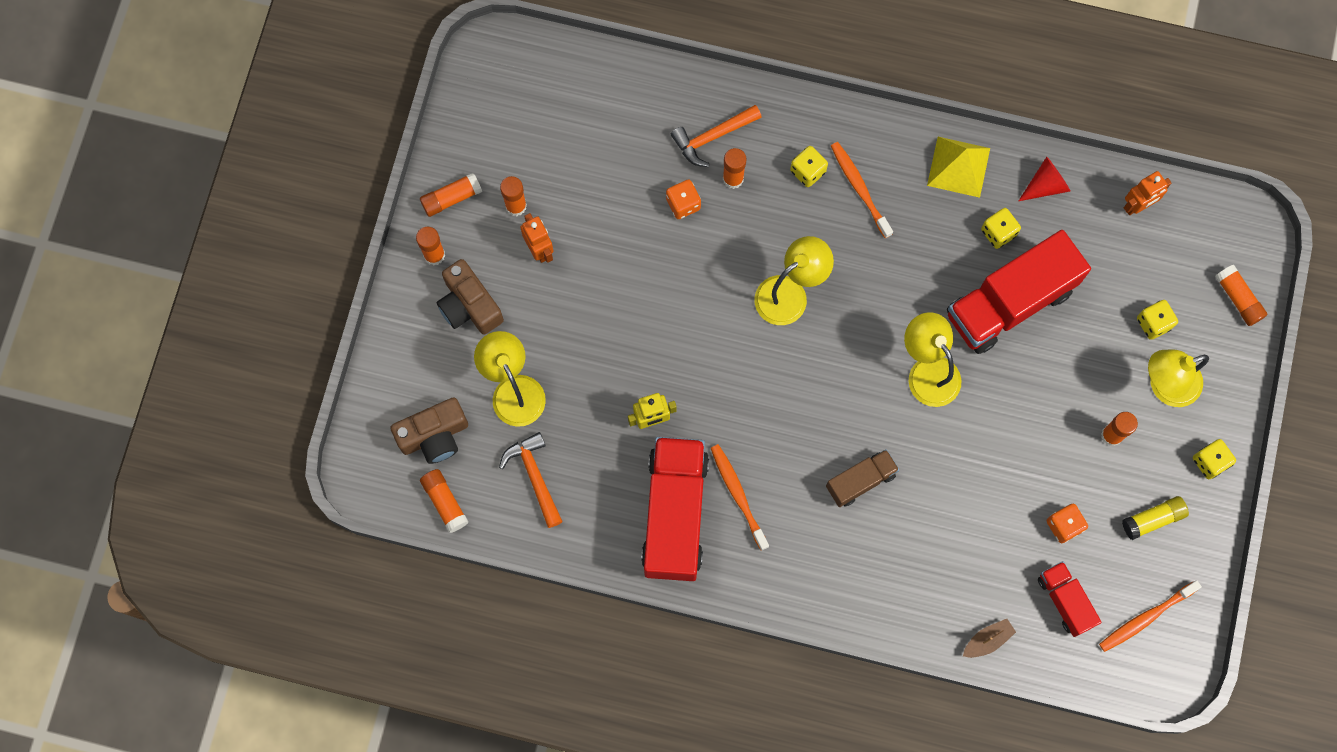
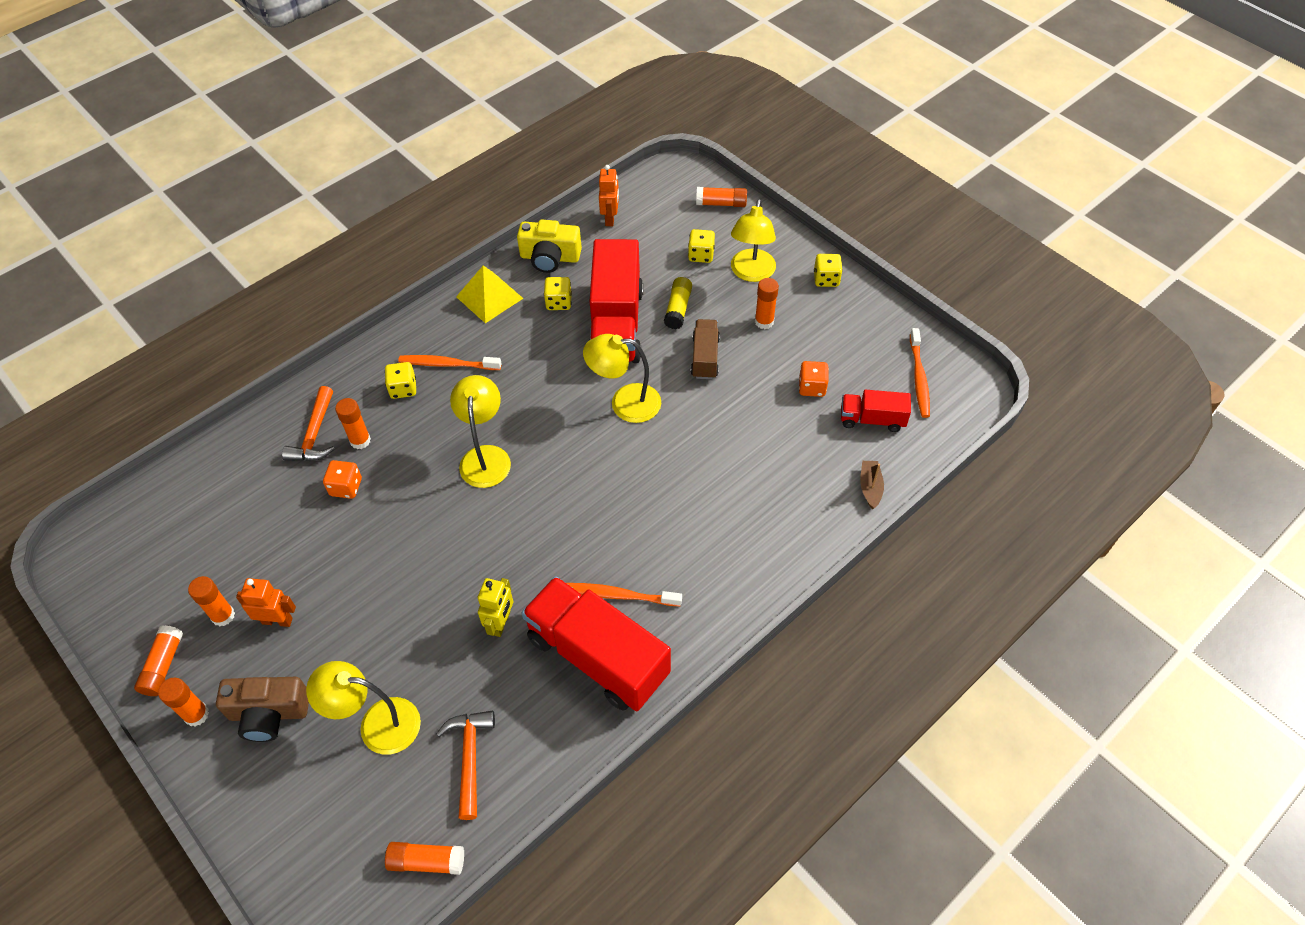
camera: 55 degrees left, 20 degrees down
brown camera [390,398,468,464] -> none
orange hammer [499,432,563,528] -> orange hammer turned 75 degrees clockwise [436,710,495,820]
brown truck [826,449,899,507] -> brown truck moved to [691,319,720,379]
red cone [1019,157,1070,201] -> yellow camera [517,220,582,273]
yellow glue stick [1122,496,1189,540] -> yellow glue stick moved to [664,277,692,329]

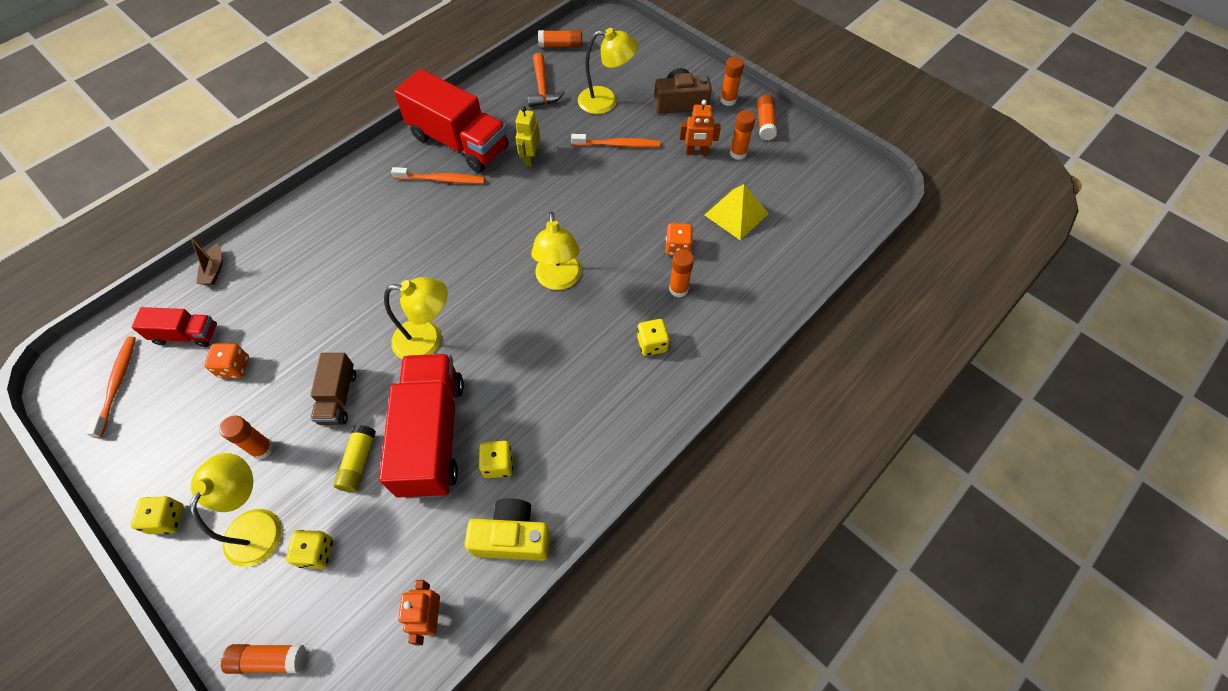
camera: 175 degrees right, 5 degrees up
orange hammer [282,386,335,461] -> none
orange toothbrush [398,355,502,370] -> orange toothbrush moved to [571,134,660,148]
yellow pyramid [456,265,523,323] -> yellow pyramid moved to [705,184,769,240]

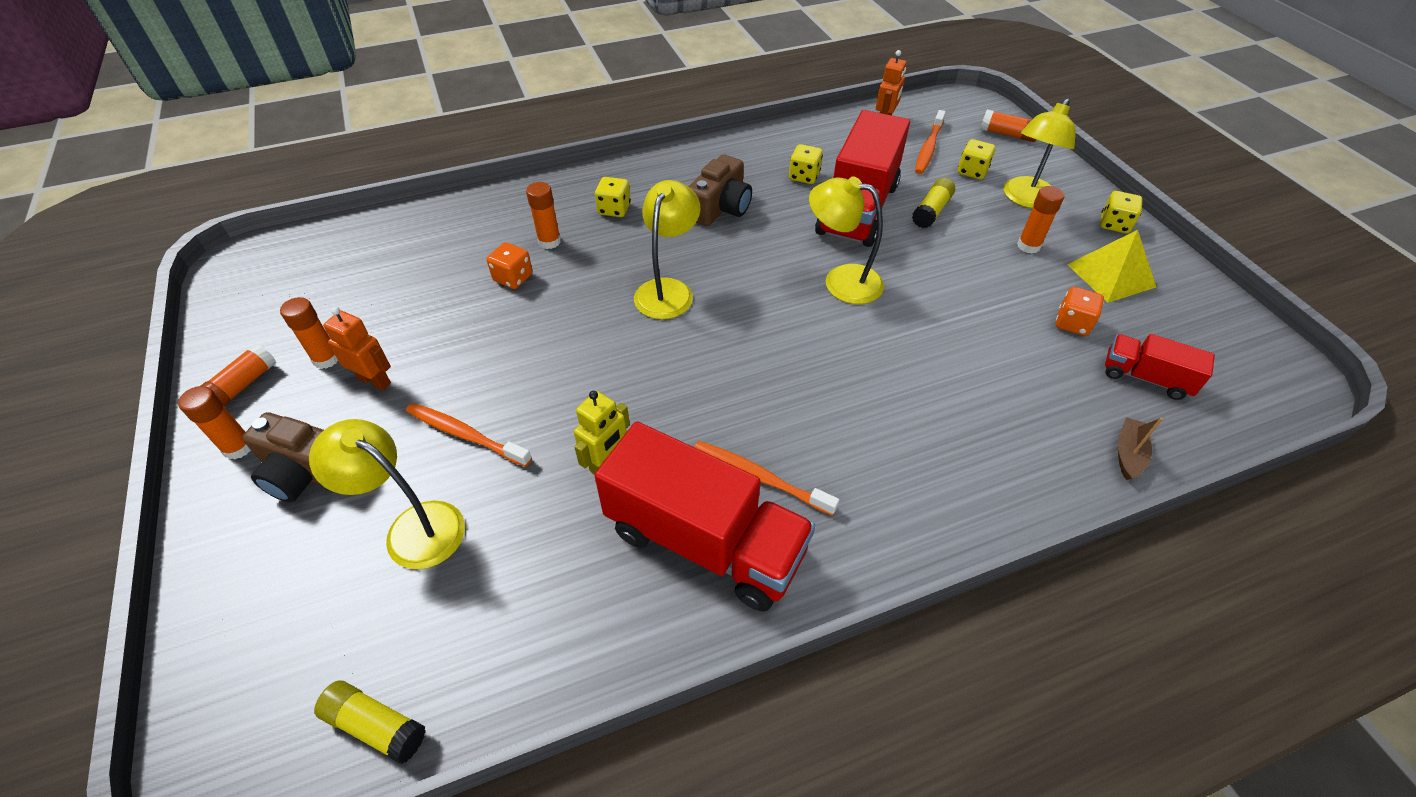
camera: 155 degrees left, 10 degrees down
orange toothbrush [86,337,136,438] -> orange toothbrush moved to [915,110,946,174]
brown truck [311,353,356,425] -> none
red truck [394,69,508,172] -> red truck turned 150 degrees clockwise [594,422,815,612]
yellow camera [465,498,551,561] -> none
orange hammer [527,53,565,107] -> none
orange glue stick [538,30,582,47] -> yellow glue stick [314,680,426,764]
yellow pyramid [705,184,769,240] -> yellow pyramid moved to [1067,230,1156,303]
none -> brown camera [688,154,752,226]

